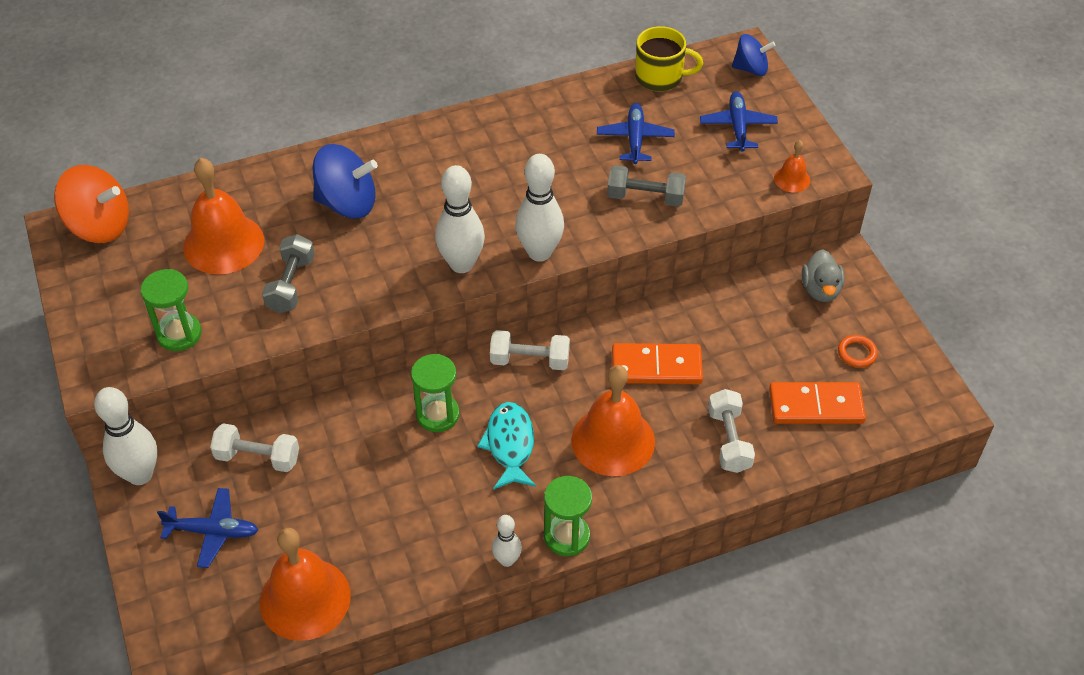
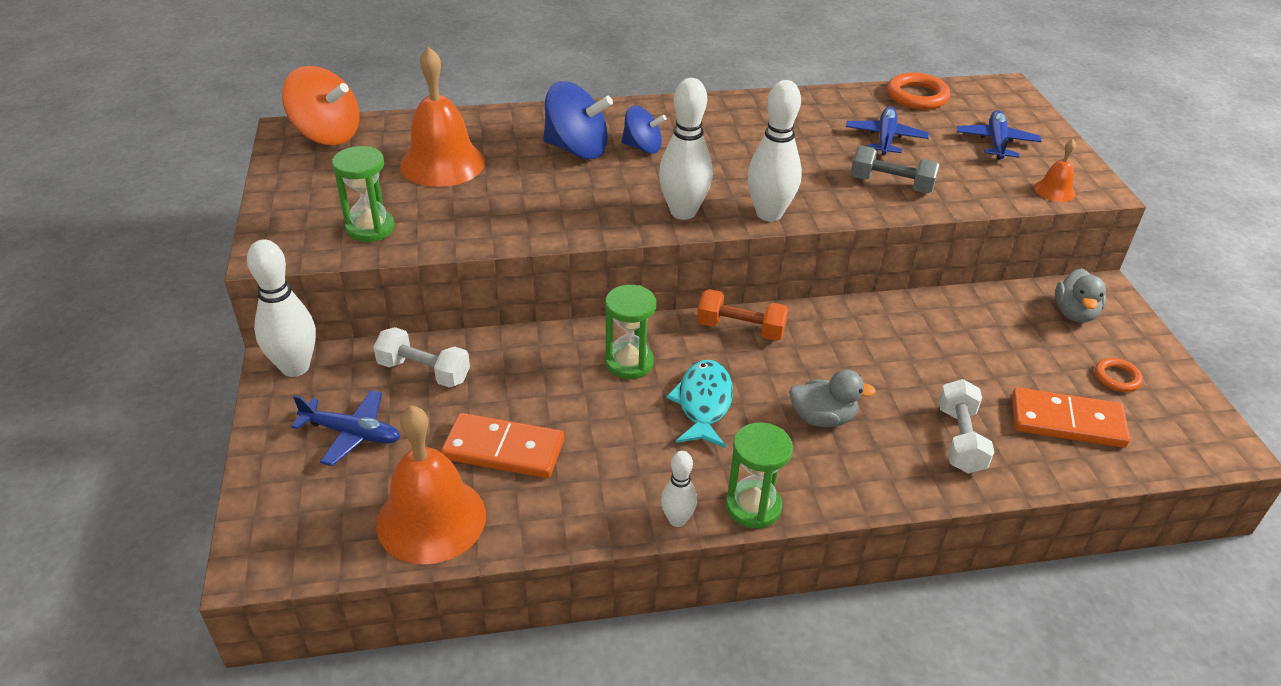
camera: 10 degrees right, 10 degrees down
grey dumbbell [262,234,315,313] -> none
white dumbbell [490,330,570,370] -> orange dumbbell [697,289,788,341]
orange bell [571,365,655,476] -> grey duck [789,370,876,427]
orange domino [612,343,703,384] -> orange domino moved to [441,413,564,478]
yellow mug [635,26,703,91] -> orange ring [887,73,950,110]
blue spinning top [732,34,776,76] -> blue spinning top moved to [621,106,667,154]

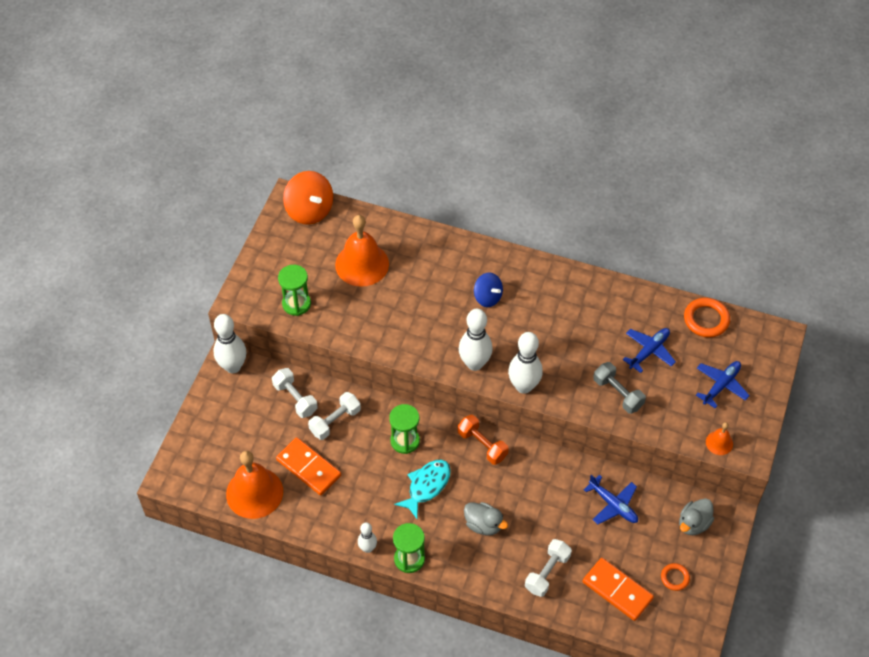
camera: 30 degrees right, 15 degrees up
blue plane [291,390,400,466] -> blue plane moved to [584,475,638,524]
blue spinning top [543,81,613,159] -> none
none -> white dumbbell [308,392,361,440]

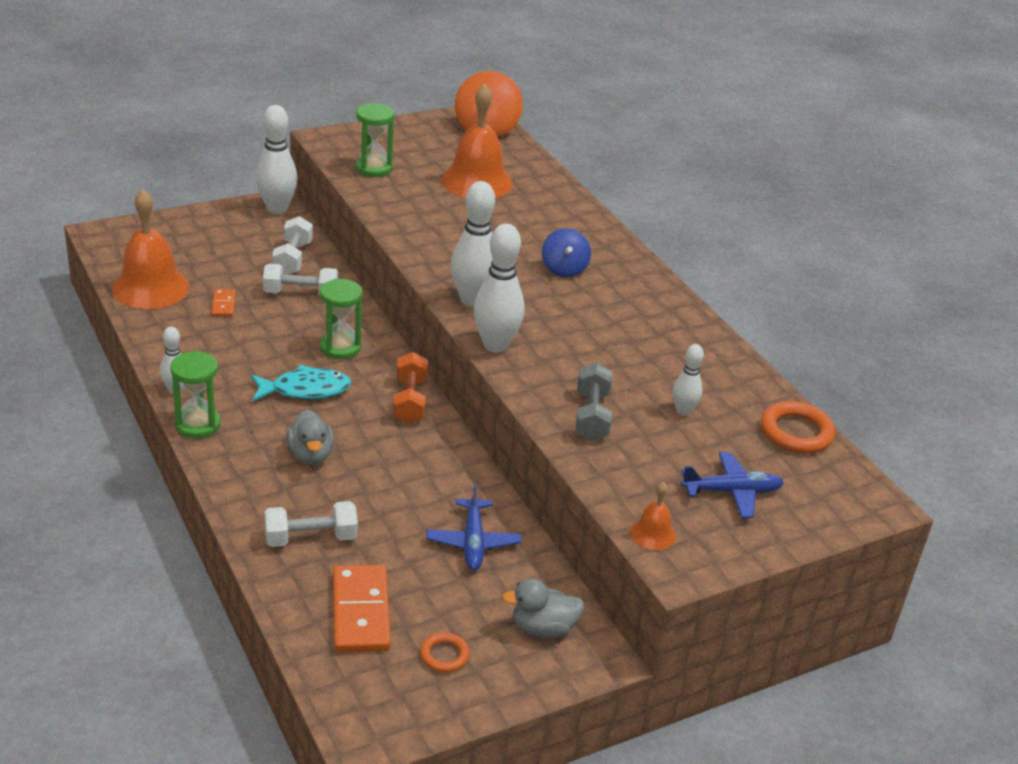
camera: 40 degrees right, 20 degrees down
orange domino [276,437,341,496] -> orange domino [211,289,236,317], size x0.50
blue plane [623,328,676,373] -> white bowling pin [673,344,704,415]

